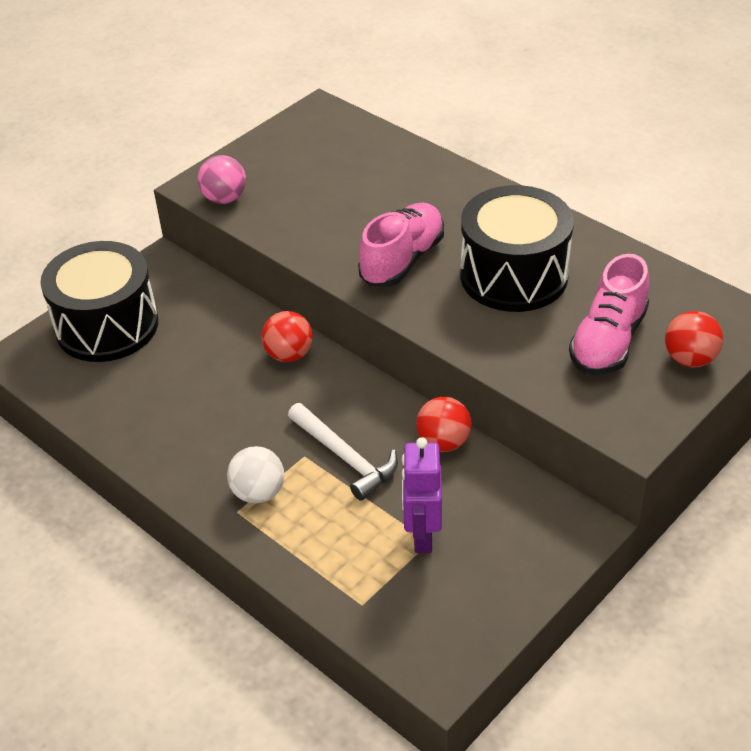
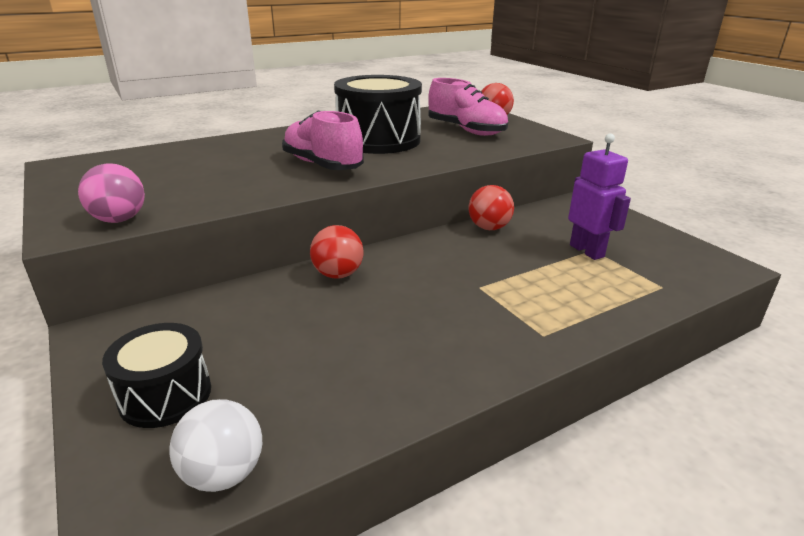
camera: 75 degrees left, 15 degrees down
black drum [40,241,158,362] -> black drum [102,323,211,428], size x0.58
white ball [227,446,284,503] -> white ball moved to [169,399,262,492]
white hammer [288,403,398,501] -> none
purple robot [402,437,442,553] -> purple robot turned 135 degrees counterclockwise [568,133,631,260]

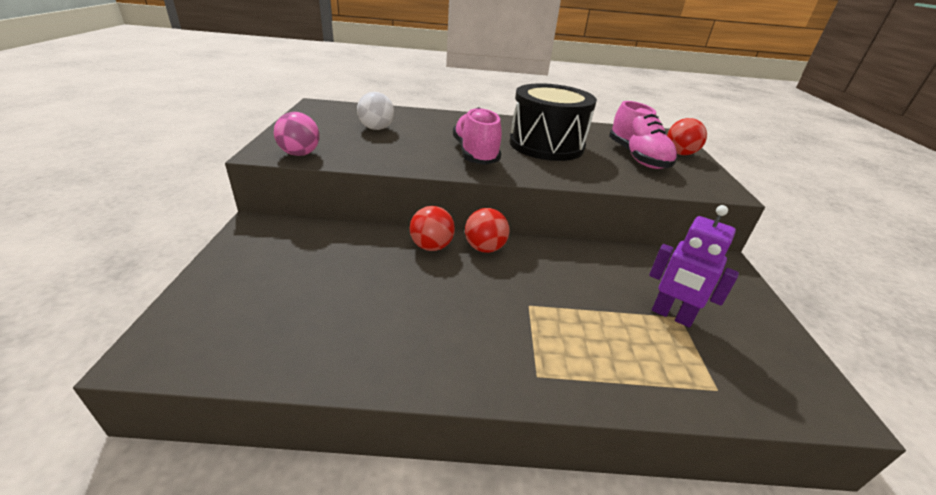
camera: 30 degrees right, 5 degrees up
black drum [102,323,211,428] -> none
white ball [169,399,262,492] -> white ball moved to [357,92,394,130]
red ball [468,185,514,230] -> red ball moved to [465,208,509,253]
purple robot [568,133,631,260] -> purple robot turned 120 degrees clockwise [649,205,739,328]

